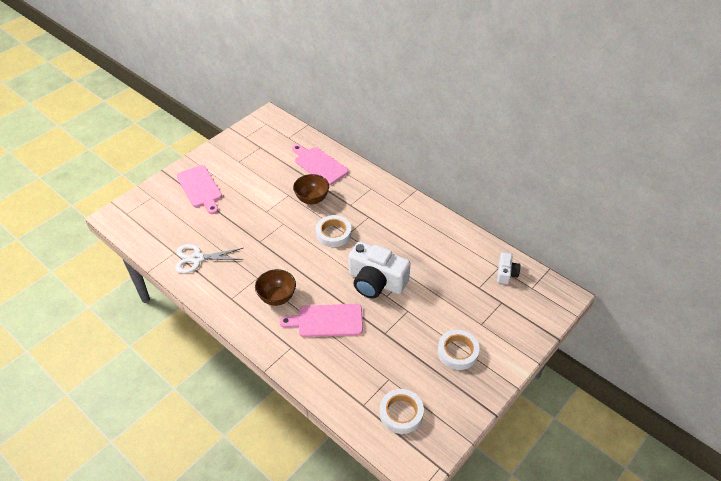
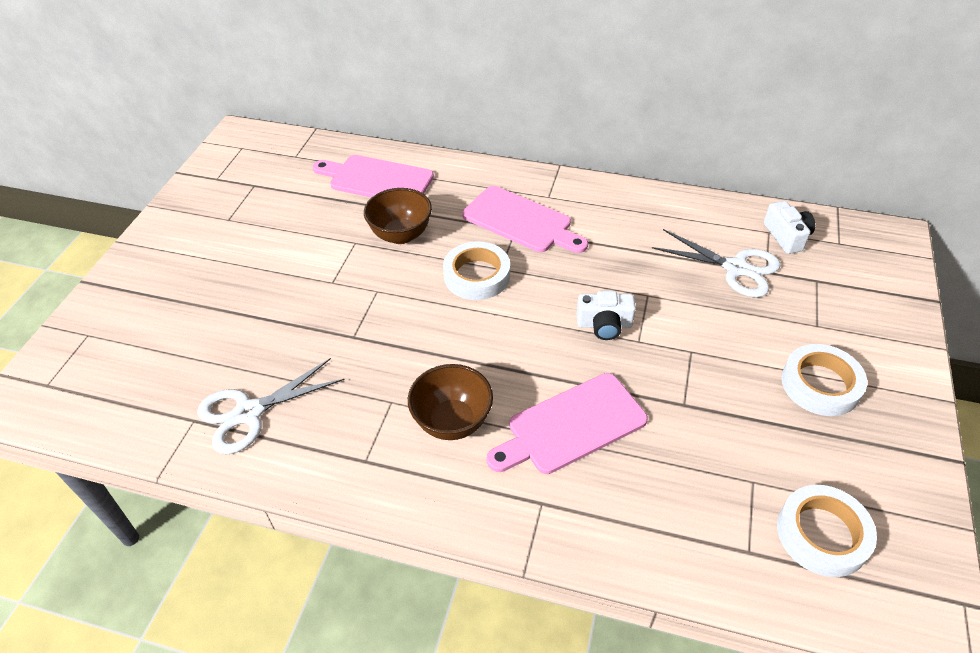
camera: 25 degrees left, 0 degrees up
pink cutting board [177,165,222,214] -> pink cutting board moved to [462,186,588,253]
white camera [349,241,411,298] -> white camera [577,291,636,340], size x0.50
none -> white scissors [652,229,781,298]

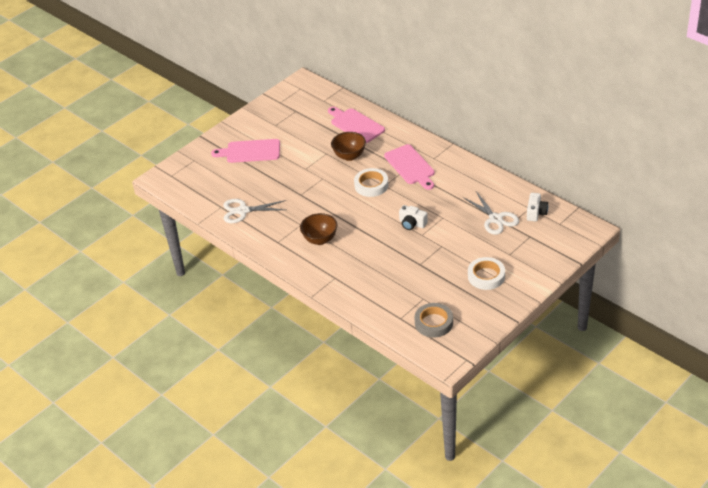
camera: 30 degrees right, 5 degrees down
pink cutting board [487,373,648,474] -> pink cutting board moved to [211,139,280,163]
white tape [777,485,877,577] -> grey tape [414,303,453,338]

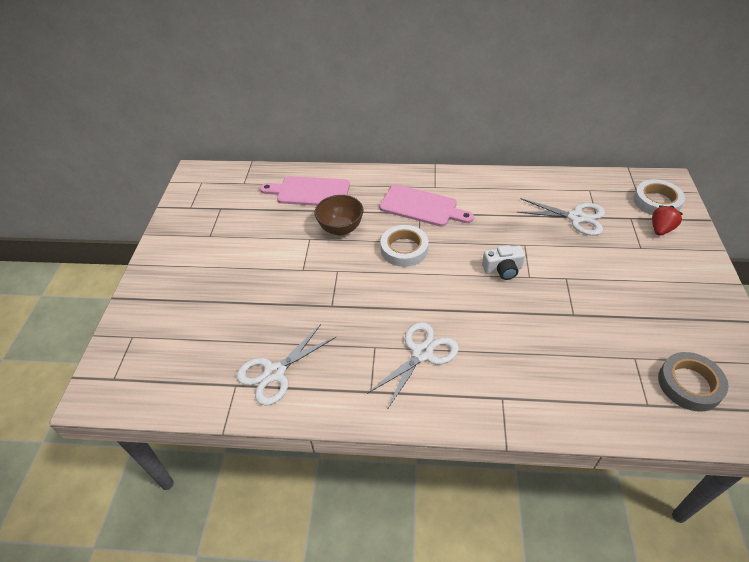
camera: 40 degrees left, 5 degrees up
pink cutting board [211,139,280,163] -> none
brown bowl [300,213,337,245] -> white scissors [367,322,459,410]
white tape [468,257,505,290] -> white tape moved to [634,179,685,215]
white camera [527,193,548,221] -> none
none -> red strawberry [652,205,683,235]

